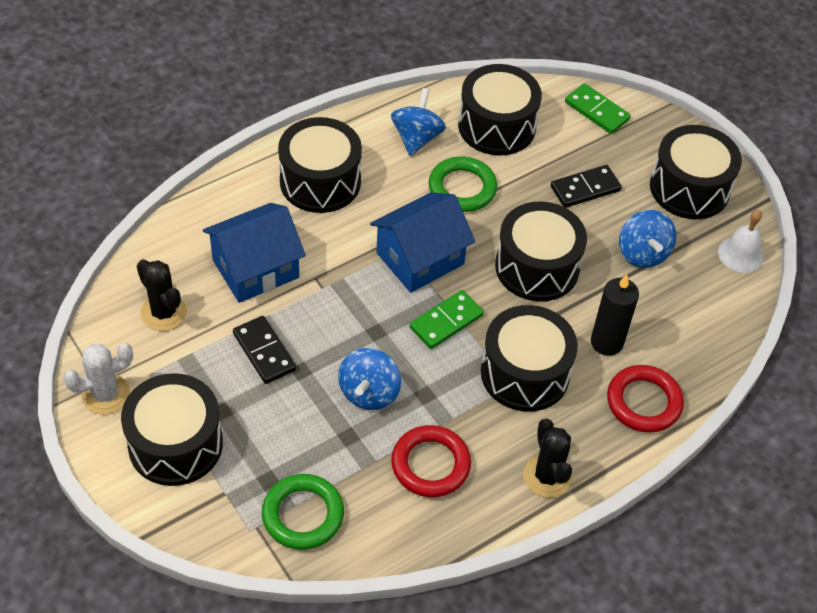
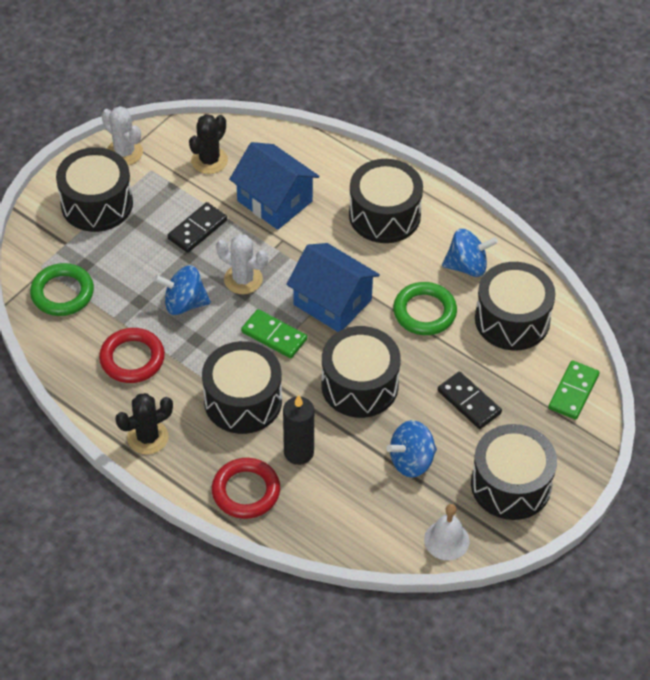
camera: 75 degrees right, 0 degrees up
none -> white cactus [216,234,268,294]

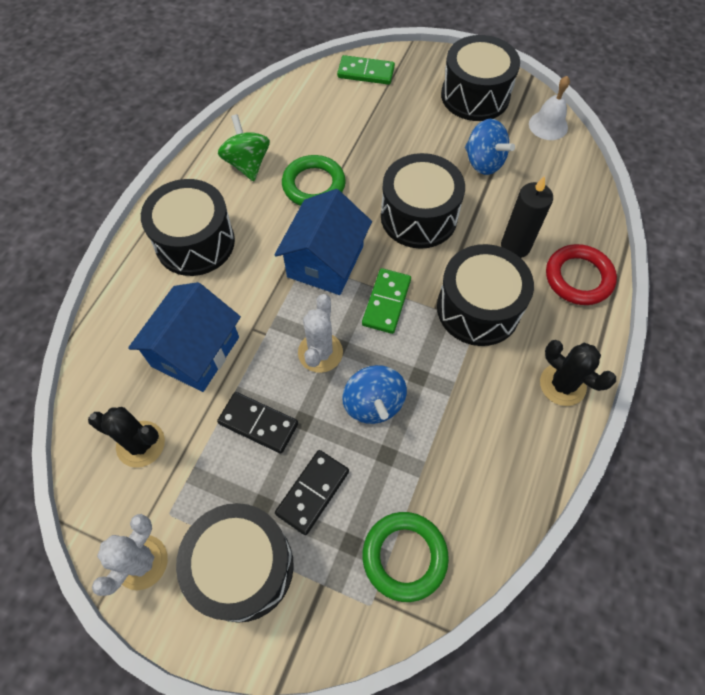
camera: 105 degrees left, 10 degrees up
red ring [99,328,165,383] -> none
black domino [438,371,502,429] -> black domino moved to [275,450,349,535]
blue spinning top [442,229,498,277] -> green spinning top [218,114,270,181]
black drum [475,262,555,350] -> none

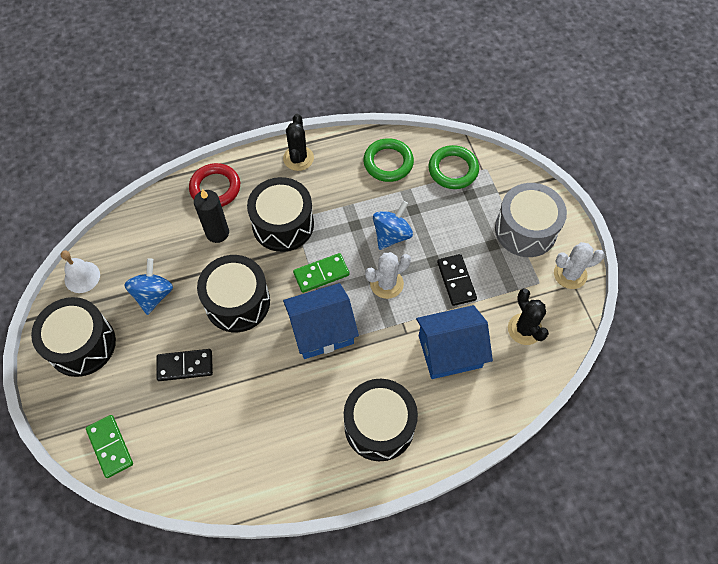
camera: 130 degrees left, 0 degrees up
black drum [176,503,294,623] -> grey drum [495,183,567,257]
green spinning top [218,114,270,181] -> none
black domino [275,450,349,535] -> black domino moved to [156,349,213,381]
green ring [282,155,346,206] -> green ring moved to [363,138,414,182]

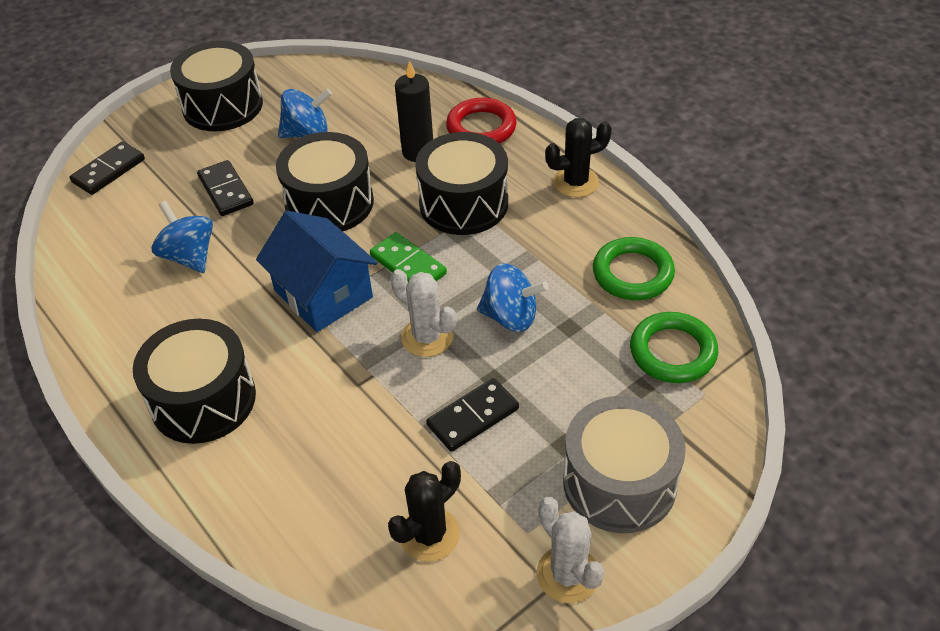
camera: 70 degrees right, 15 degrees down
white bell [61,250,100,293] -> none
green domino [86,415,133,478] -> black domino [70,142,145,195]
blue house [416,305,493,379] -> none
none -> blue spinning top [152,201,213,273]

